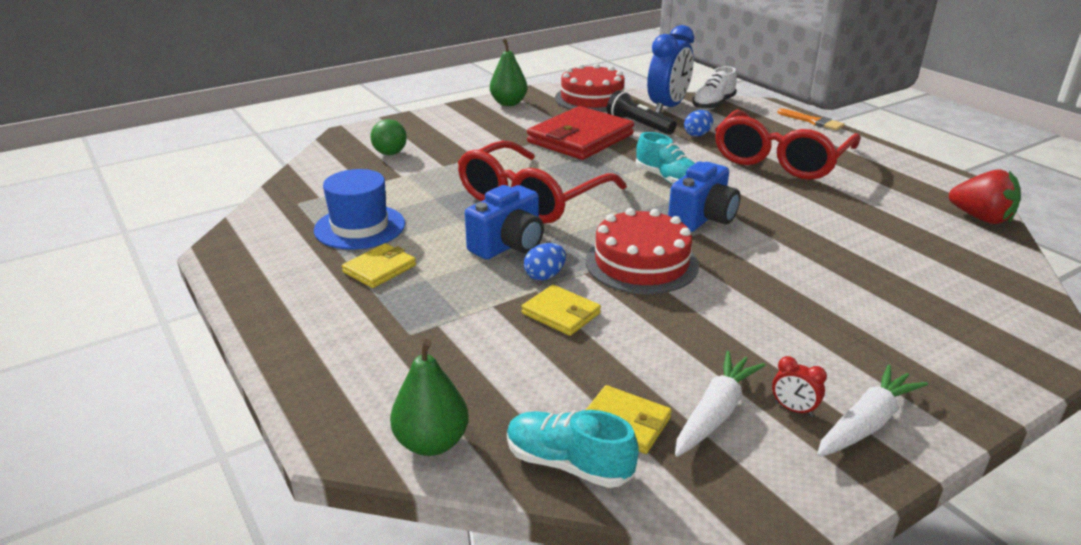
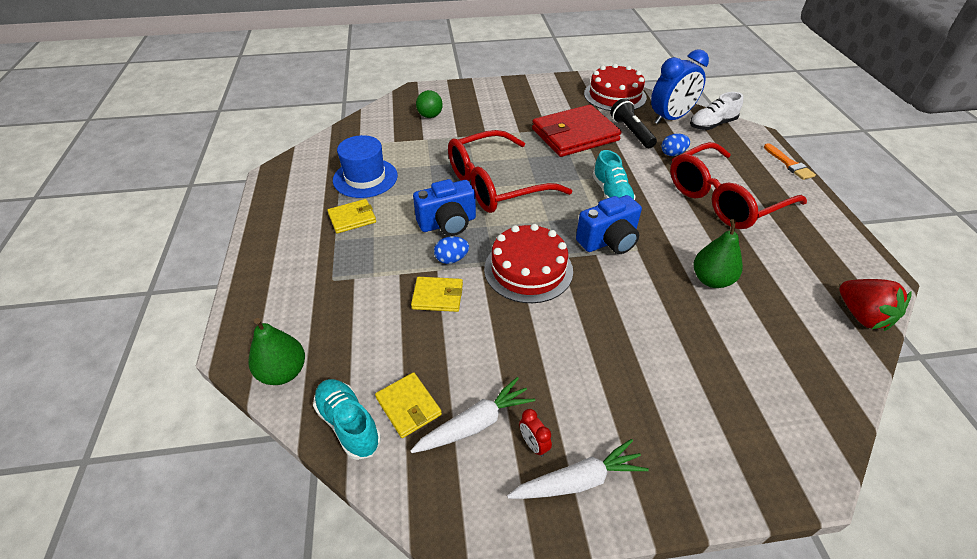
camera: 25 degrees right, 15 degrees up
green pear [490,39,528,106] -> green pear moved to [693,219,743,288]
yellow wallet [521,285,601,336] -> yellow wallet turned 60 degrees counterclockwise [411,277,463,312]

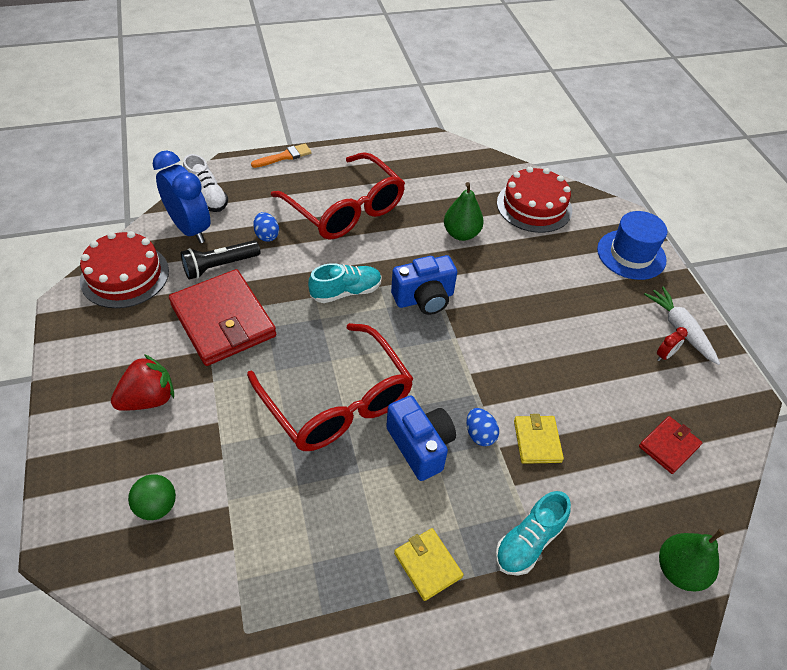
camera: 100 degrees left, 5 degrees up
turquoise shoe [313,379,381,460] -> turquoise shoe moved to [495,491,571,576]
blue hat [333,135,398,198] -> blue hat moved to [597,211,668,280]
yellow wallet [375,372,442,438] -> red wallet [639,416,702,474]
white carrot [410,377,535,453] -> none
red cake [484,224,573,303] -> red cake moved to [497,167,572,233]
blue camera [576,195,642,254] -> blue camera turned 105 degrees clockwise [391,255,457,315]
red strawberry [839,279,912,331] -> red strawberry moved to [111,354,174,411]

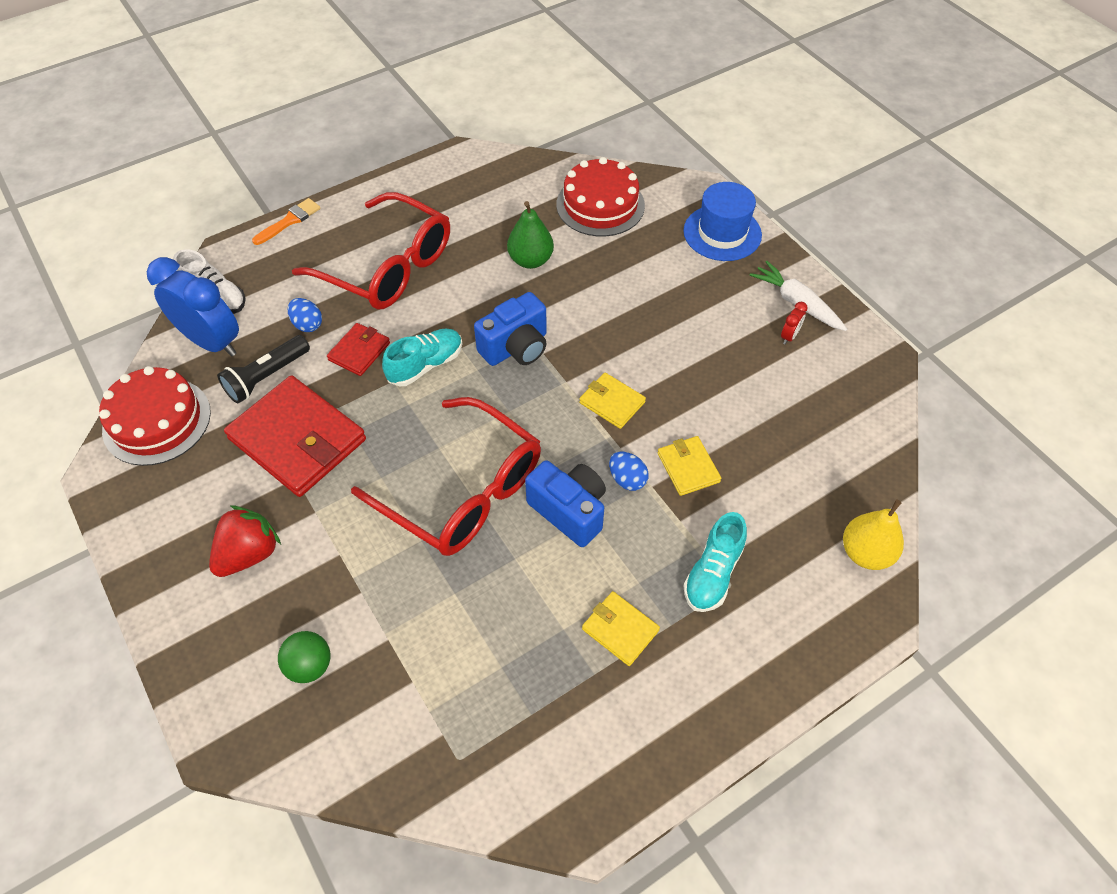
camera: 15 degrees left, 5 degrees up
red wallet [639,416,702,474] -> red wallet moved to [327,323,390,376]
green pear [659,529,725,591] -> yellow pear [843,500,904,570]
none -> yellow wallet [579,372,646,429]

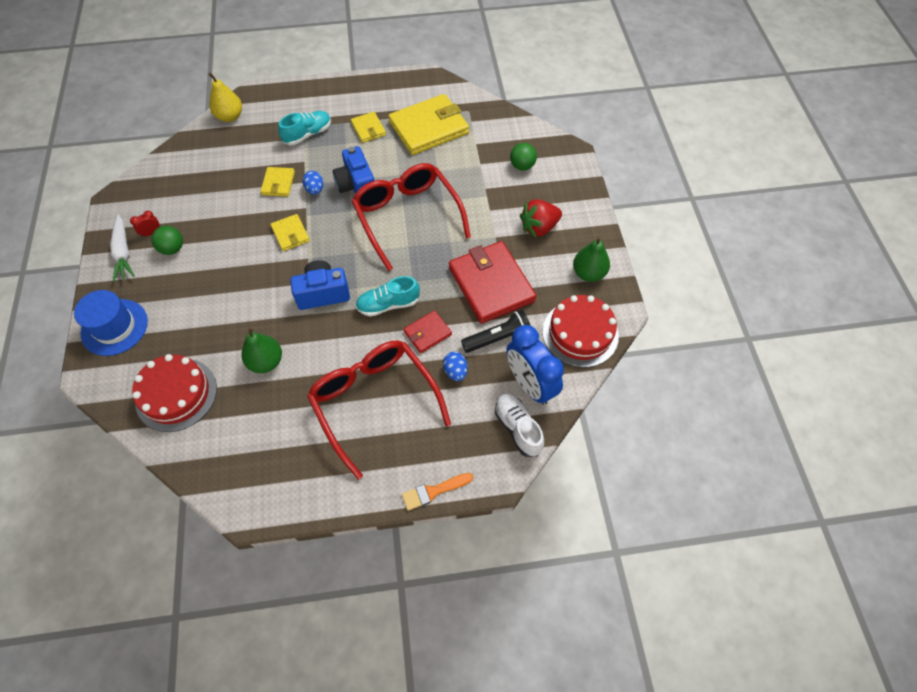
camera: 155 degrees left, 5 degrees up
none -> green ball [151,226,183,255]
none -> yellow wallet [388,94,469,155]
none -> green pear [573,236,610,282]

